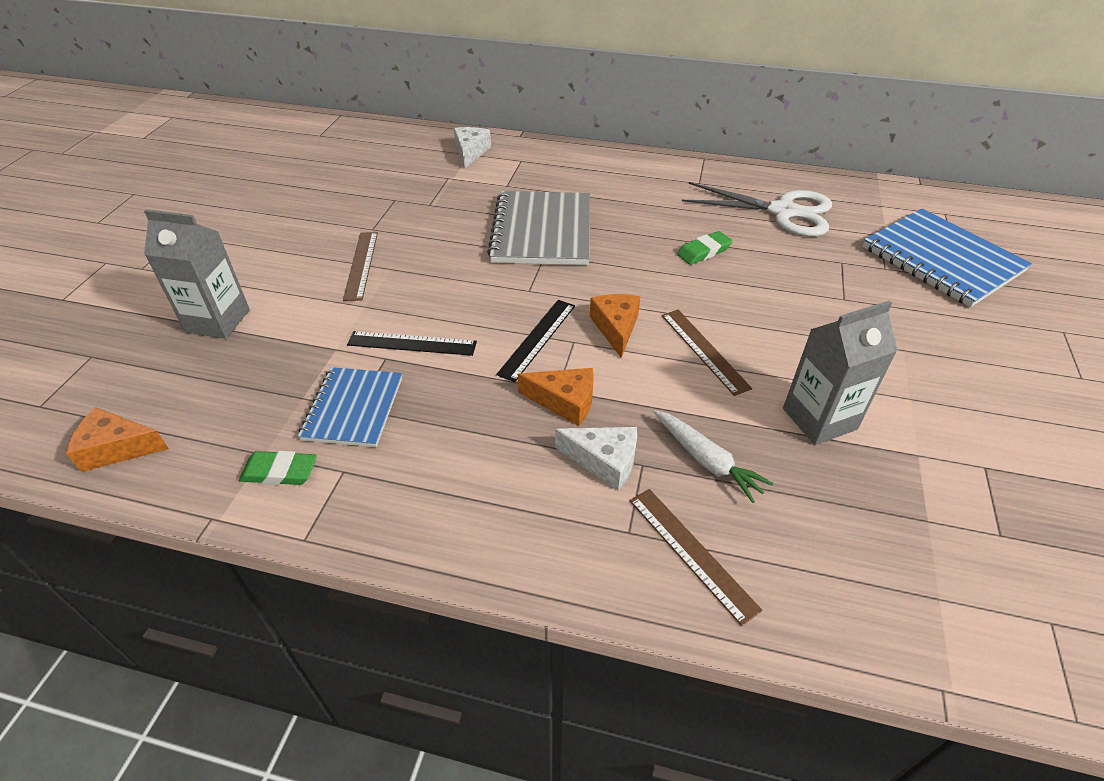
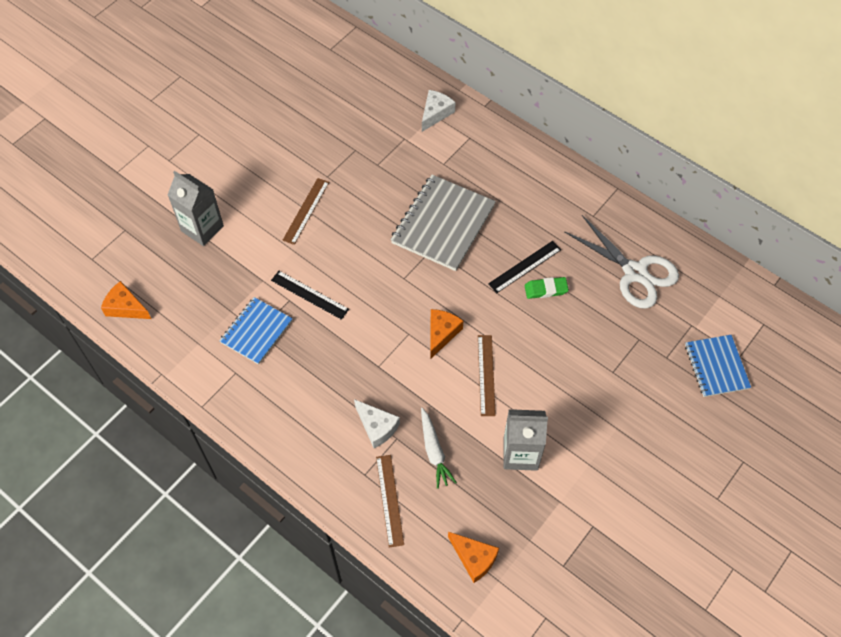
camera: 25 degrees right, 15 degrees up
green eraser [239,451,317,485] -> none
black ruler [496,300,575,382] -> black ruler moved to [488,241,561,293]
orange cheese [518,368,594,426] -> orange cheese moved to [448,532,499,583]
blue notebook [863,209,1032,307] -> blue notebook [685,335,751,397], size x0.62

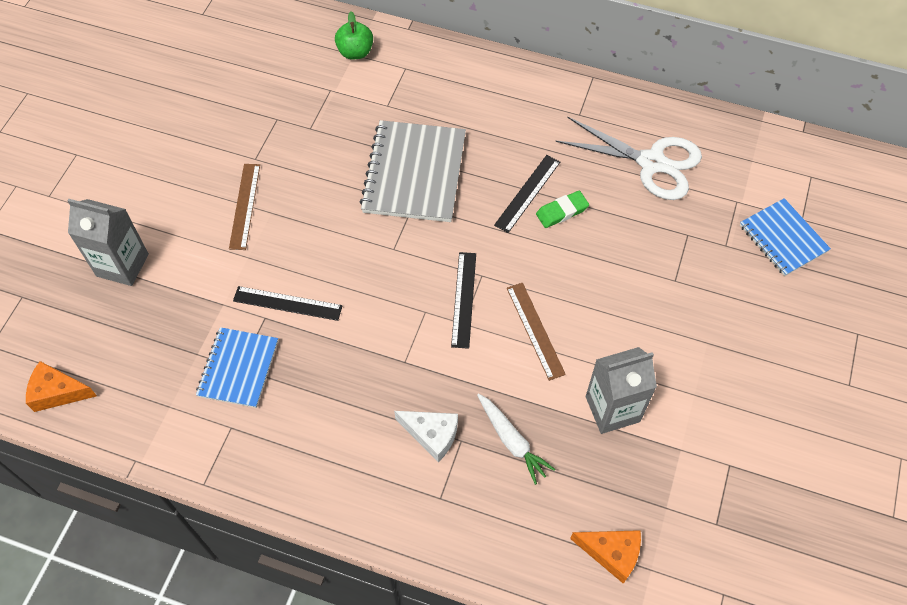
camera: 20 degrees left, 0 degrees up
brown ruler [376,455,404,548] -> none
white cheese [422,90,456,132] -> green apple [335,11,373,60]
orange cheese [430,309,463,359] -> black ruler [451,252,476,349]

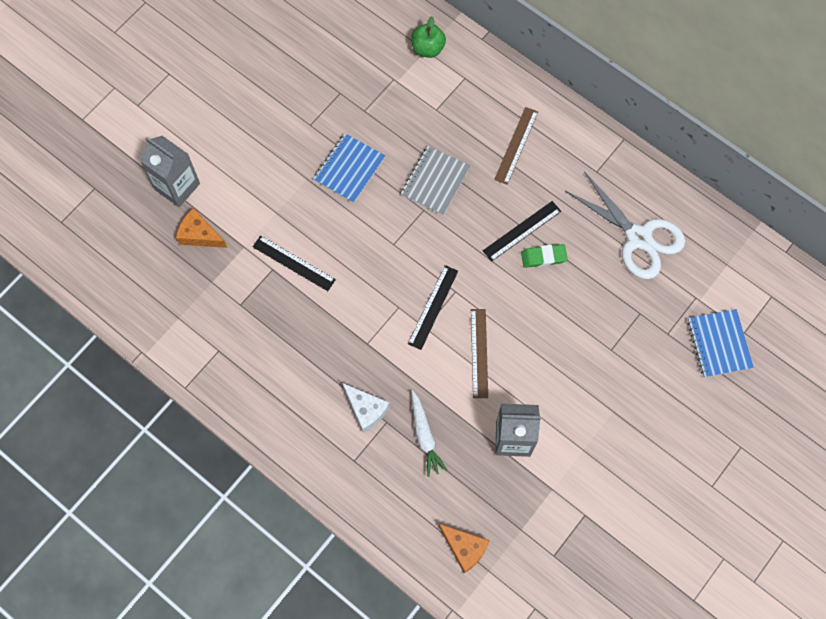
camera: 20 degrees right, 10 degrees up
orange cheese [26,361,97,412] -> orange cheese moved to [176,208,227,248]
blue notebook [196,327,278,408] -> blue notebook moved to [313,133,385,203]
brown ruler [229,164,260,250] -> brown ruler moved to [494,107,538,185]
grey notebook [360,120,466,222] -> grey notebook [401,146,470,215], size x0.62

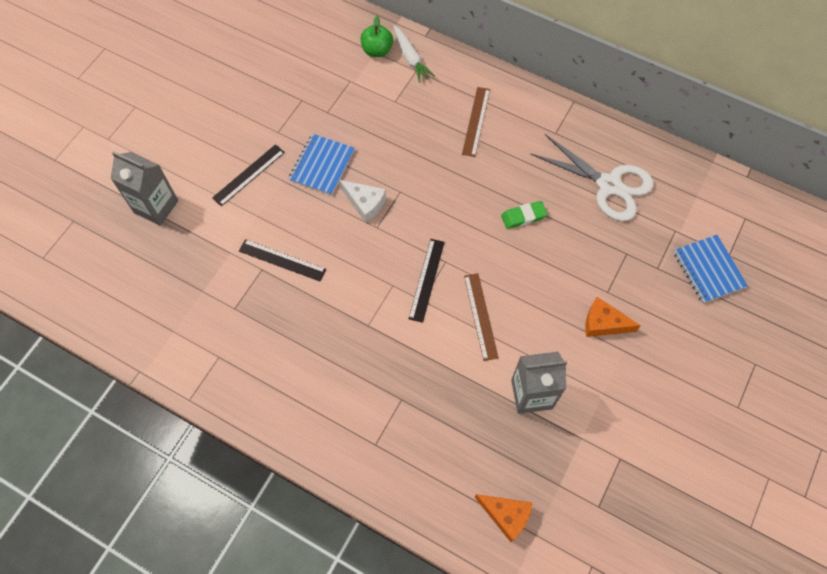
camera: 10 degrees left, 5 degrees down
orange cheese [176,208,227,248] -> orange cheese moved to [585,297,641,337]
white cheese [342,383,390,433] -> white cheese moved to [340,180,386,223]
grey notebook [401,146,470,215] -> none
white carrot [411,390,448,477] -> white carrot moved to [393,25,435,82]
black ruler [483,201,561,262] -> black ruler moved to [212,144,285,207]

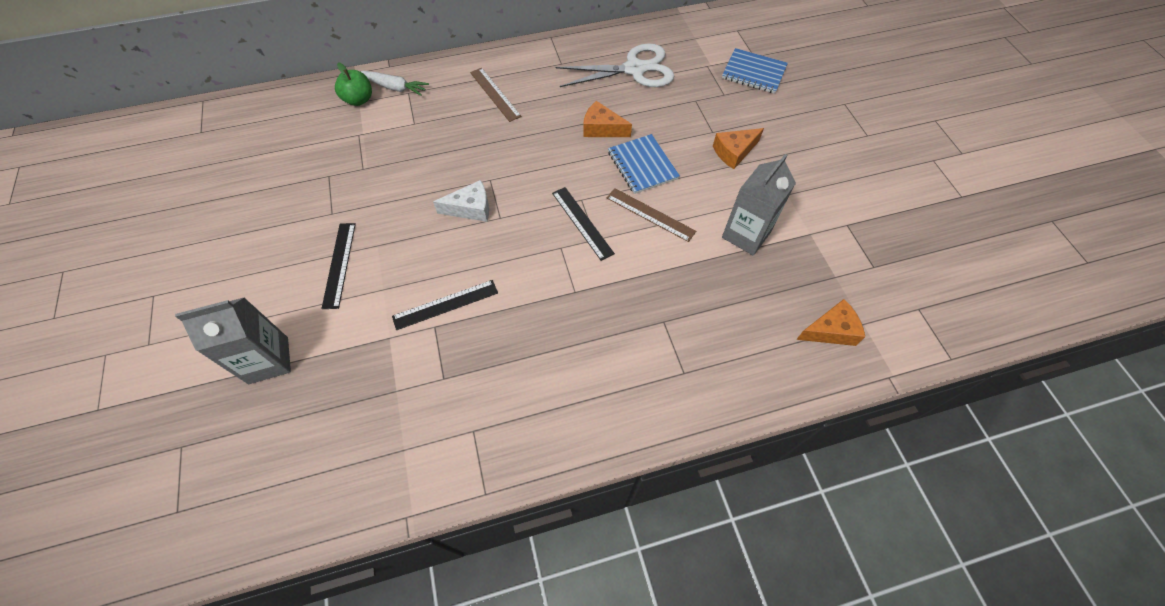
camera: 45 degrees left, 5 degrees down
blue notebook [289,134,355,196] -> blue notebook moved to [608,134,680,194]
green eraser [501,201,547,229] -> orange cheese [583,101,632,137]

